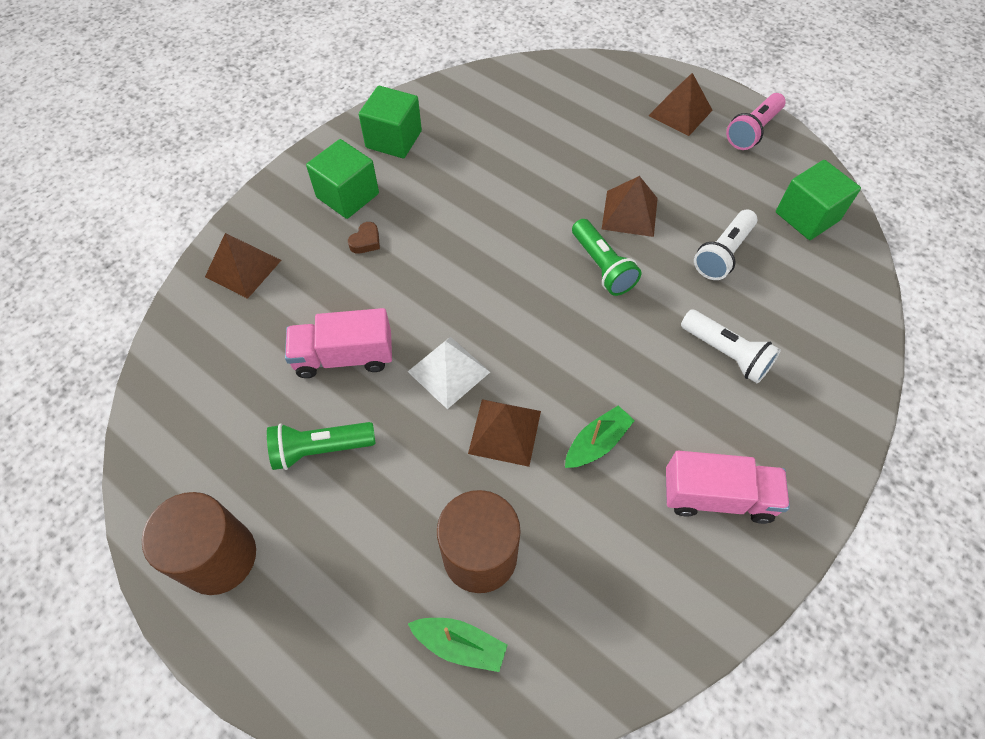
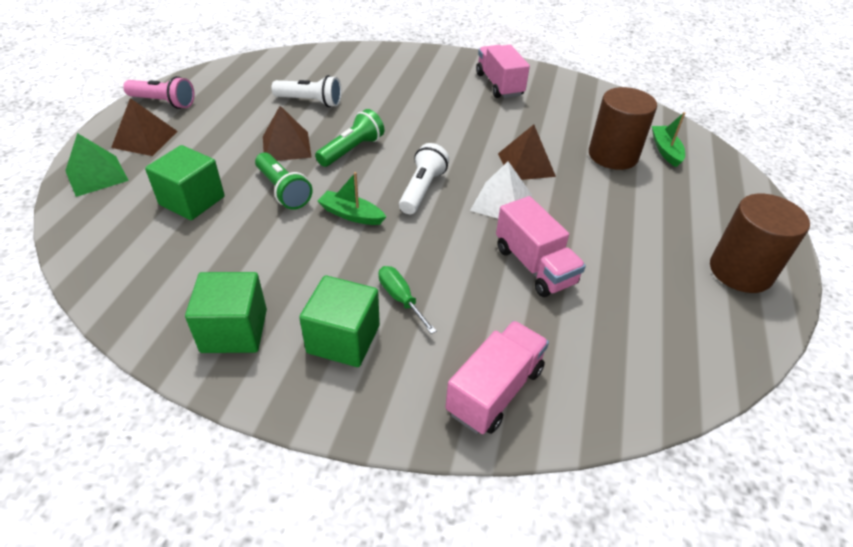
camera: 115 degrees left, 15 degrees down
brown pyramid [205,233,281,299] -> pink truck [445,321,549,434]
green flashlight [267,422,376,470] -> green flashlight moved to [255,153,313,210]
brown heart [348,222,380,254] -> green screwdriver [379,266,437,334]
green boat [565,406,635,468] -> green boat moved to [318,172,386,225]
white flashlight [681,309,781,383] -> white flashlight moved to [399,143,449,214]
green cube [776,160,861,240] -> green cube moved to [145,145,225,220]
none -> green pyramid [65,133,129,197]

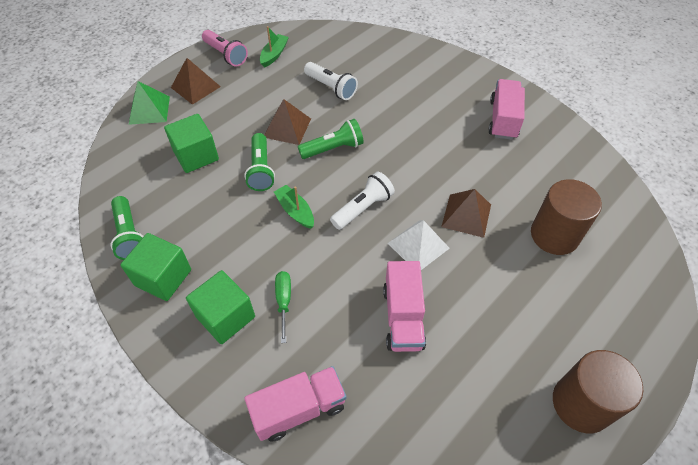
camera: 30 degrees right, 10 degrees up
green boat [652,112,685,167] -> green boat moved to [260,26,289,68]
none -> green flashlight [111,196,144,260]

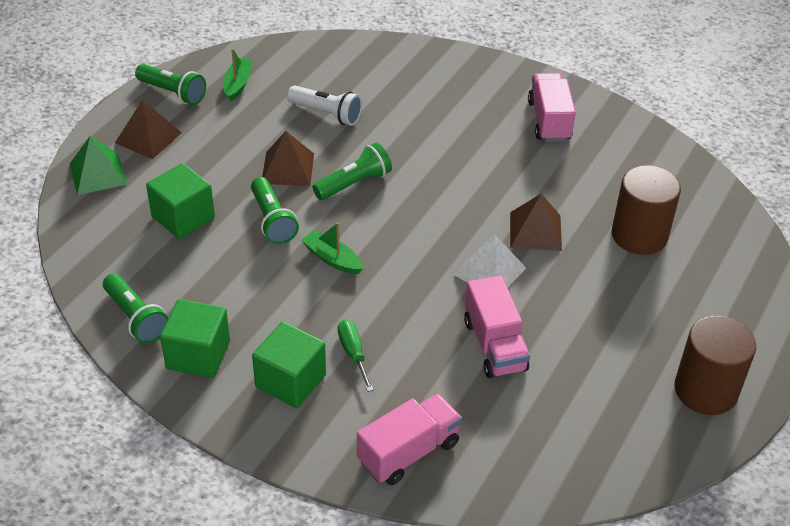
camera: 15 degrees left, 10 degrees down
pink flashlight [202,30,248,67] -> green flashlight [135,64,206,105]
white flashlight [330,172,395,230] -> none

